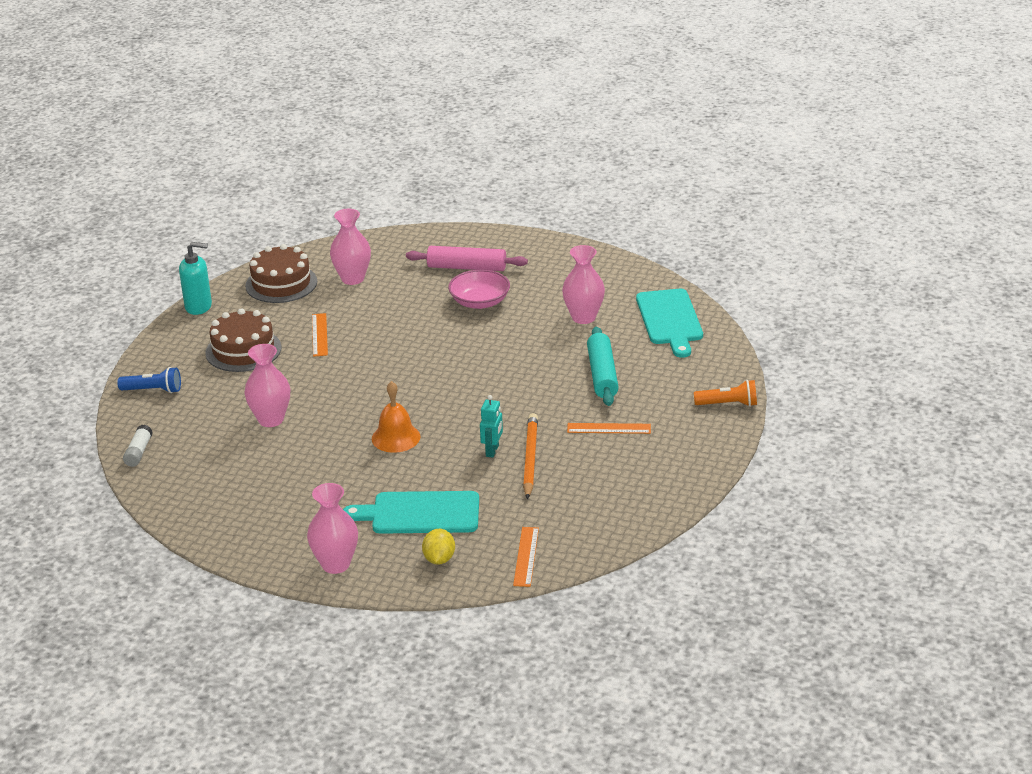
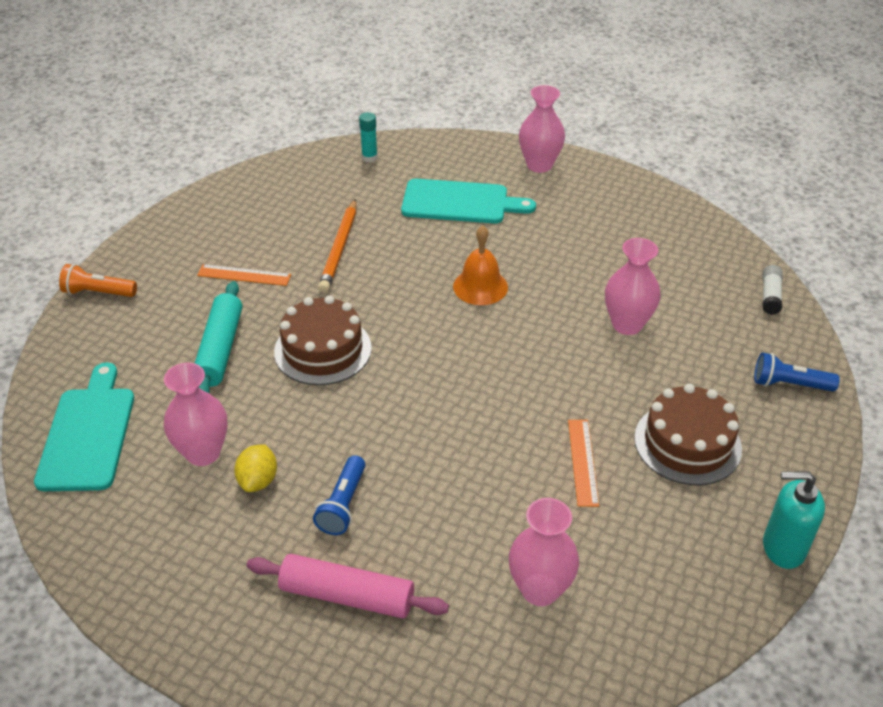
camera: 175 degrees left, 10 degrees up
brown cake [245,244,317,303] -> brown cake moved to [274,295,372,385]
yellow lemon [422,529,455,565] -> yellow lemon moved to [234,444,277,492]
pink bowl [448,270,510,309] -> blue flashlight [313,455,365,535]
turquoise robot [480,395,503,458] -> none
orange ruler [513,527,539,587] -> turquoise glue stick [359,112,378,163]

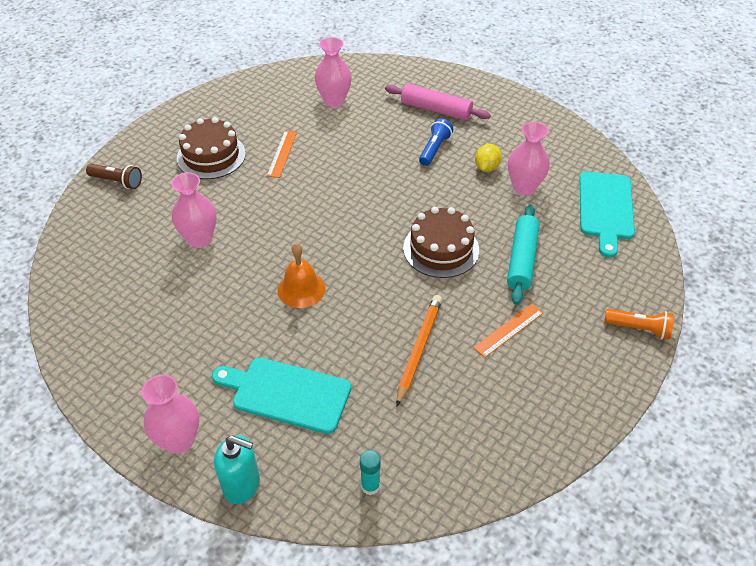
camera: 170 degrees left, 5 degrees up
orange ruler [197,264,291,286] -> orange ruler turned 60 degrees counterclockwise [473,304,543,358]
blue flashlight [754,353,840,392] -> brown flashlight [86,164,142,189]
white glue stick [763,265,783,315] -> none
turquoise soap dispenser [763,471,825,569] -> turquoise soap dispenser moved to [214,435,260,504]

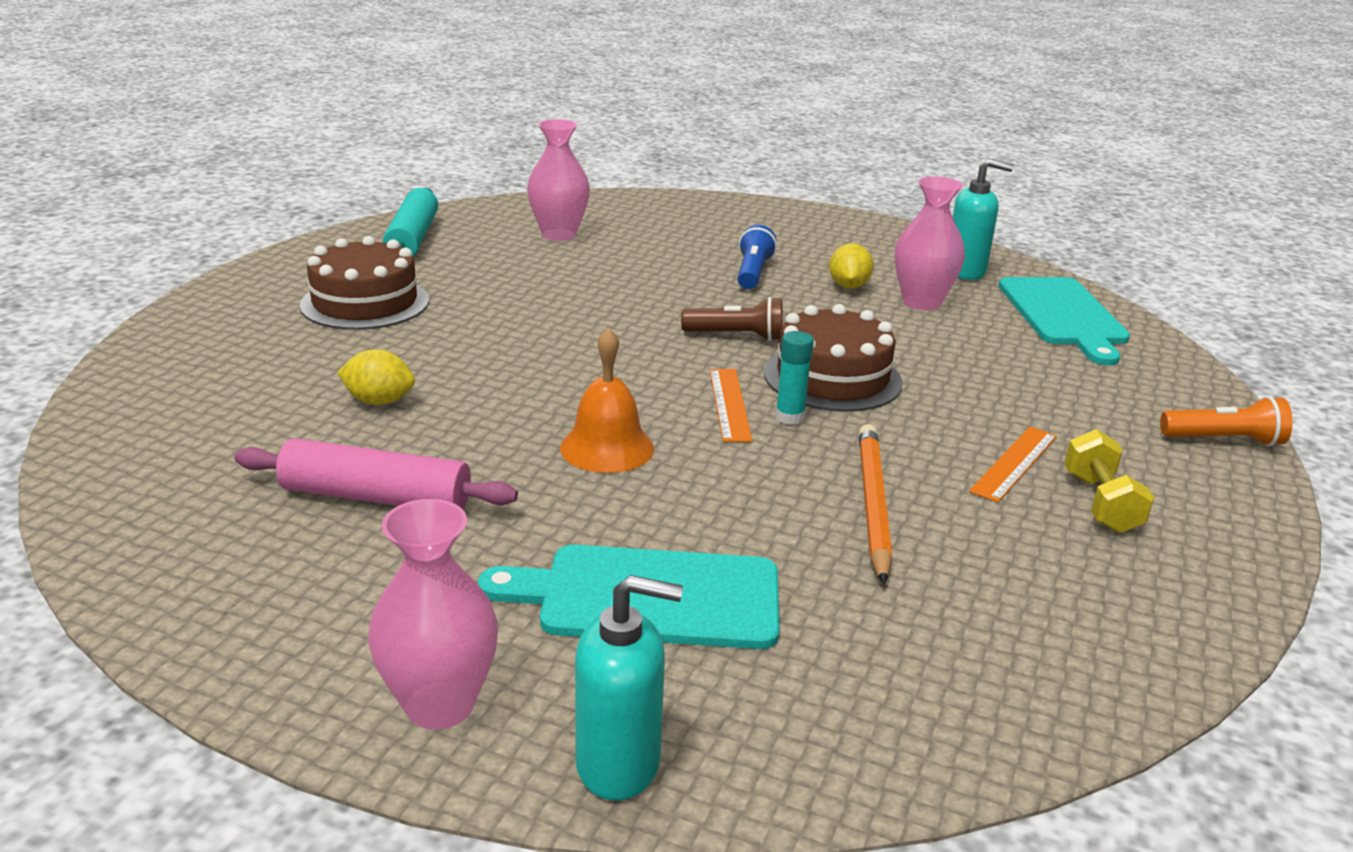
camera: 15 degrees left, 20 degrees down
brown flashlight [86,164,142,189] -> brown flashlight moved to [681,297,783,341]
pink vase [171,172,217,248] -> yellow lemon [337,349,415,405]
orange ruler [267,131,297,178] -> orange ruler moved to [710,369,752,442]
turquoise glue stick [360,450,381,495] -> turquoise glue stick moved to [775,331,814,425]
pink rolling pin [385,83,491,120] -> pink rolling pin moved to [235,438,518,509]
turquoise rolling pin [507,205,540,305] -> turquoise rolling pin moved to [383,188,438,256]
none -> turquoise soap dispenser [953,159,1014,280]
none -> yellow dumbbell [1064,429,1154,533]

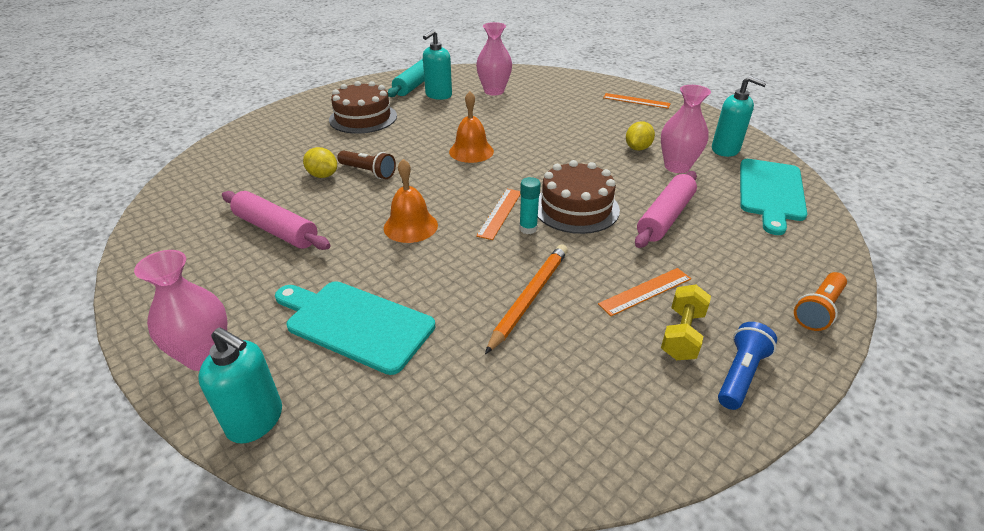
camera: 25 degrees right, 10 degrees up
brown flashlight [681,297,783,341] -> brown flashlight moved to [337,150,396,179]
blue flashlight [738,225,777,289] -> blue flashlight moved to [718,322,777,410]
orange flashlight [1160,396,1293,446] -> orange flashlight turned 105 degrees clockwise [794,272,847,331]
none -> turquoise soap dispenser [423,30,452,100]
none -> orange bell [449,91,494,163]
none -> orange ruler [603,93,671,109]
none -> pink rolling pin [635,171,697,248]

